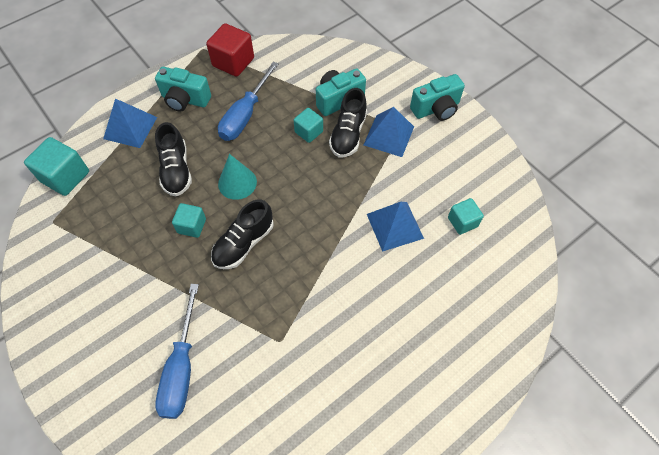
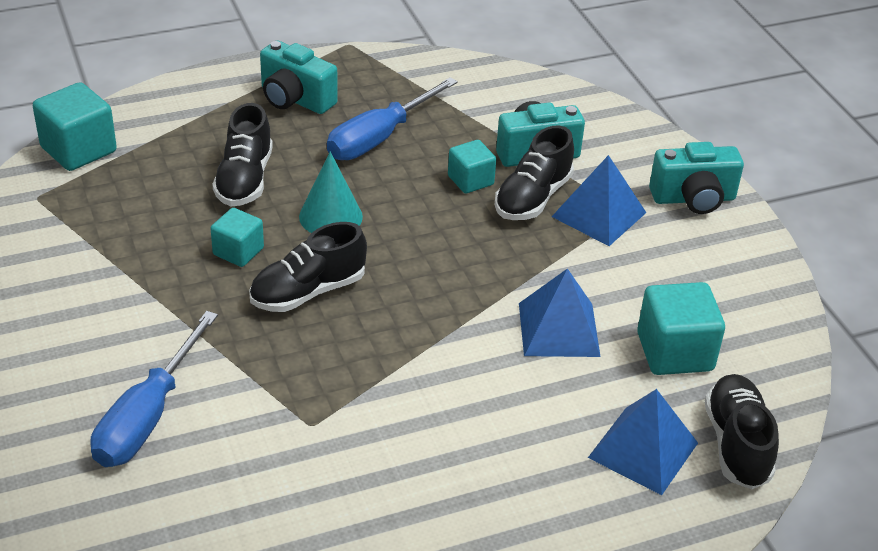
camera: 15 degrees right, 20 degrees down
blue pyramid [103,98,157,148] -> blue pyramid moved to [588,389,698,495]
red cube [206,23,254,77] -> none
turquoise cube [448,198,484,235] -> turquoise cube [637,282,725,375], size x1.62
none -> black shoe [705,374,779,489]

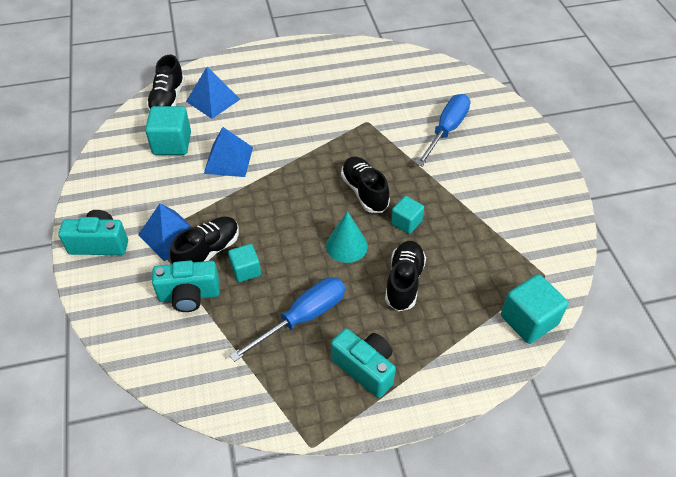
camera: 170 degrees left, 10 degrees up
black shoe [249,222,367,312] -> black shoe turned 90 degrees counterclockwise [341,156,390,213]

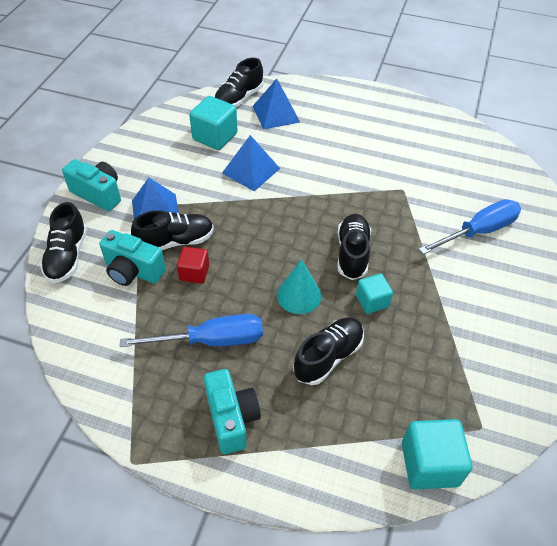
camera: 30 degrees right, 0 degrees up
turquoise cube [228,244,261,282] -> red cube [177,247,209,284]
none -> black shoe [40,202,87,283]

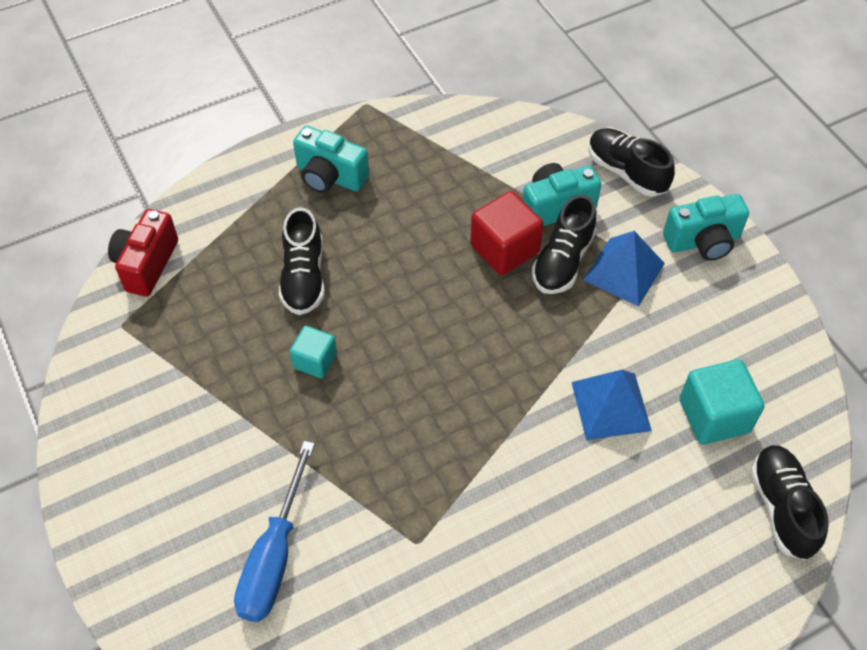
camera: 135 degrees right, 5 degrees up
blue screwdriver [120,314,263,347] -> none
red cube [177,247,209,284] -> red cube [470,191,543,275], size x1.62
blue pyramid [253,78,300,130] -> none
turquoise cone [277,259,321,314] -> none
black shoe [337,214,371,280] -> none
turquoise cube [402,419,472,489] -> red camera [108,209,178,297]

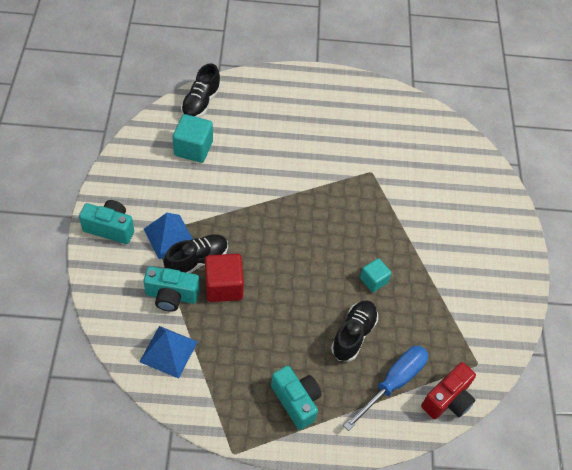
camera: 155 degrees left, 0 degrees up
blue screwdriver [234,441,315,622] -> blue screwdriver moved to [343,346,428,431]
blue pyramid [571,370,652,440] -> blue pyramid moved to [139,326,198,379]
black shoe [589,128,675,197] -> none

